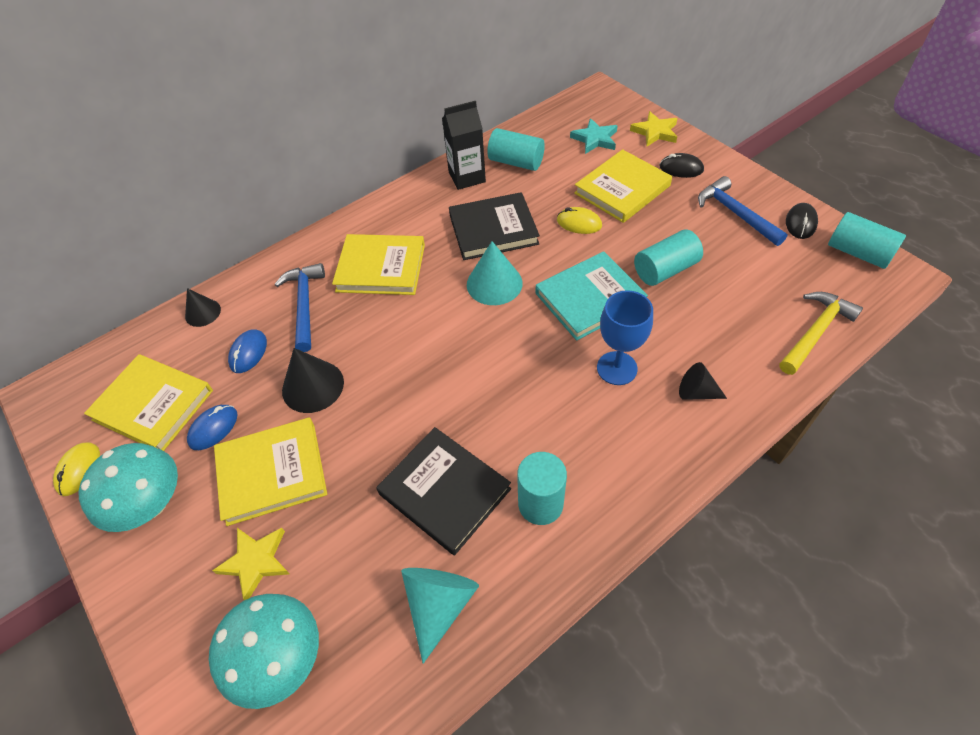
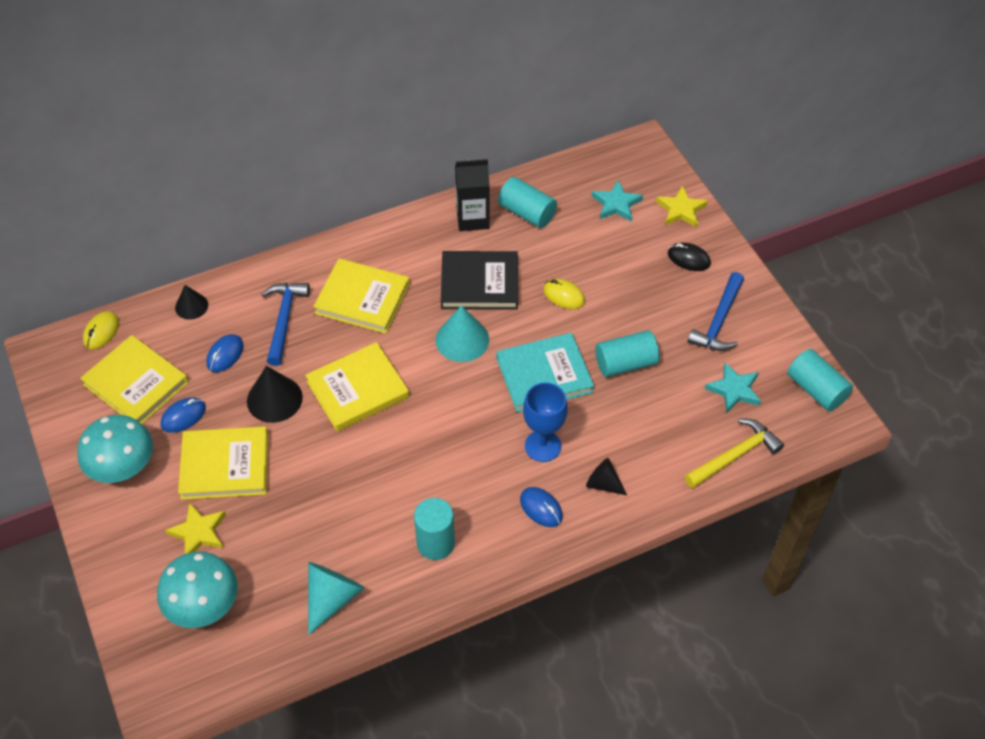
camera: 10 degrees right, 0 degrees up
yellow mouse [53,442,100,496] -> yellow mouse moved to [83,311,119,349]
black book [376,427,511,555] -> none
yellow book [574,149,672,223] -> yellow book moved to [305,342,409,432]
blue hammer [698,176,788,246] -> blue hammer turned 135 degrees counterclockwise [688,272,744,351]
black mouse [786,203,818,239] -> none
none -> blue mouse [520,487,563,527]
none -> turquoise star [705,362,761,413]

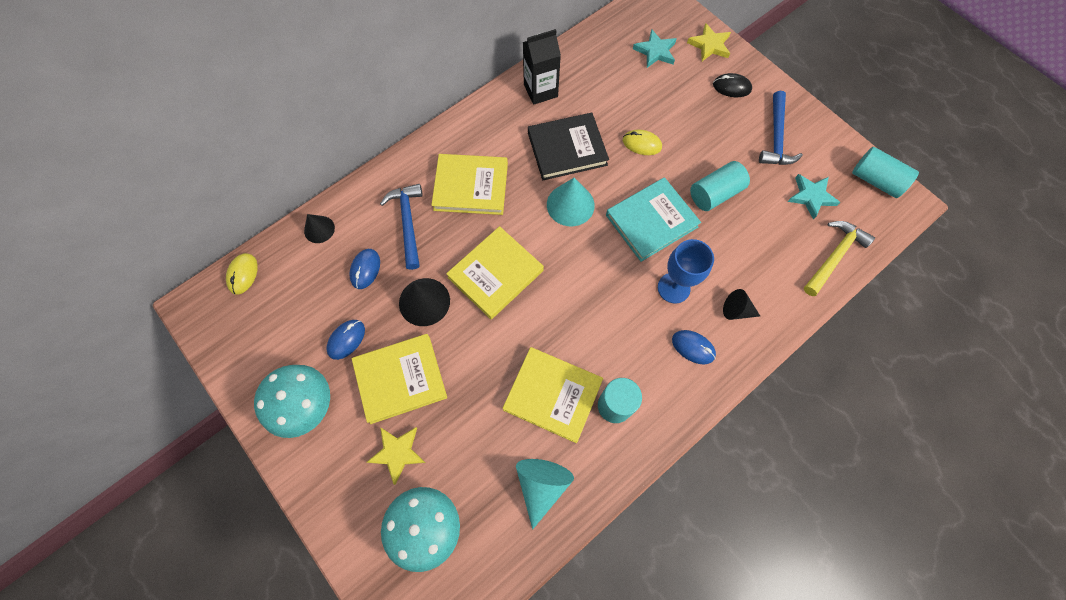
camera: 15 degrees left, 15 degrees up
yellow book [80,335,189,424] -> yellow book moved to [502,347,603,443]
turquoise cylinder [498,177,557,228] -> none

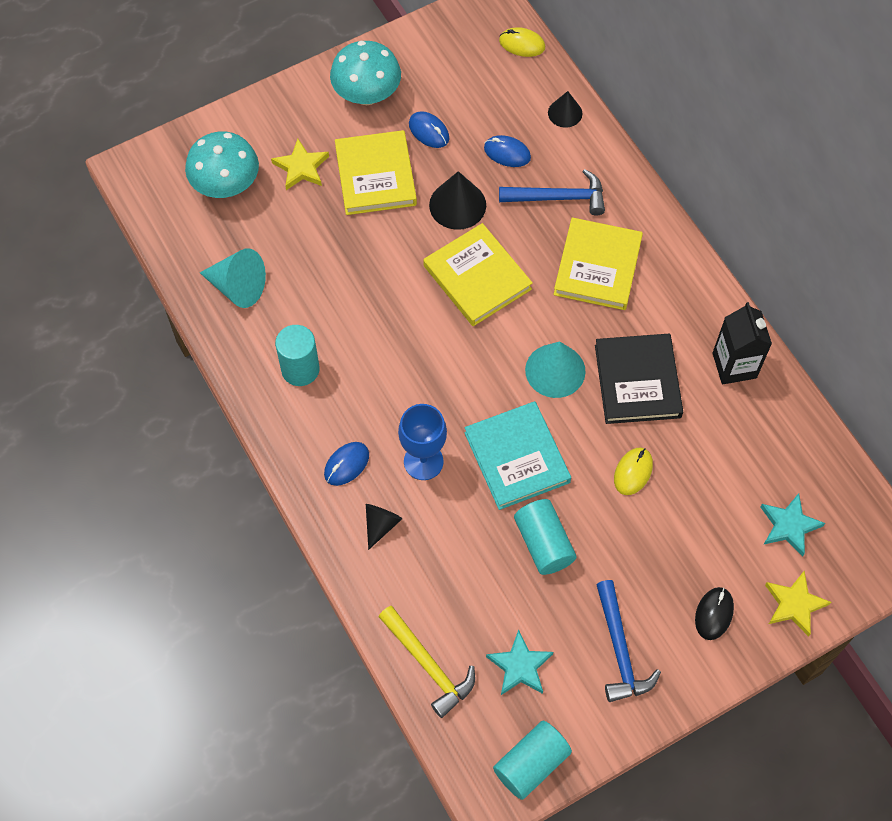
camera: 100 degrees right, 5 degrees down
yellow book [502,347,603,443] -> none
blue hammer [759,91,803,165] -> blue hammer turned 120 degrees counterclockwise [596,580,661,702]

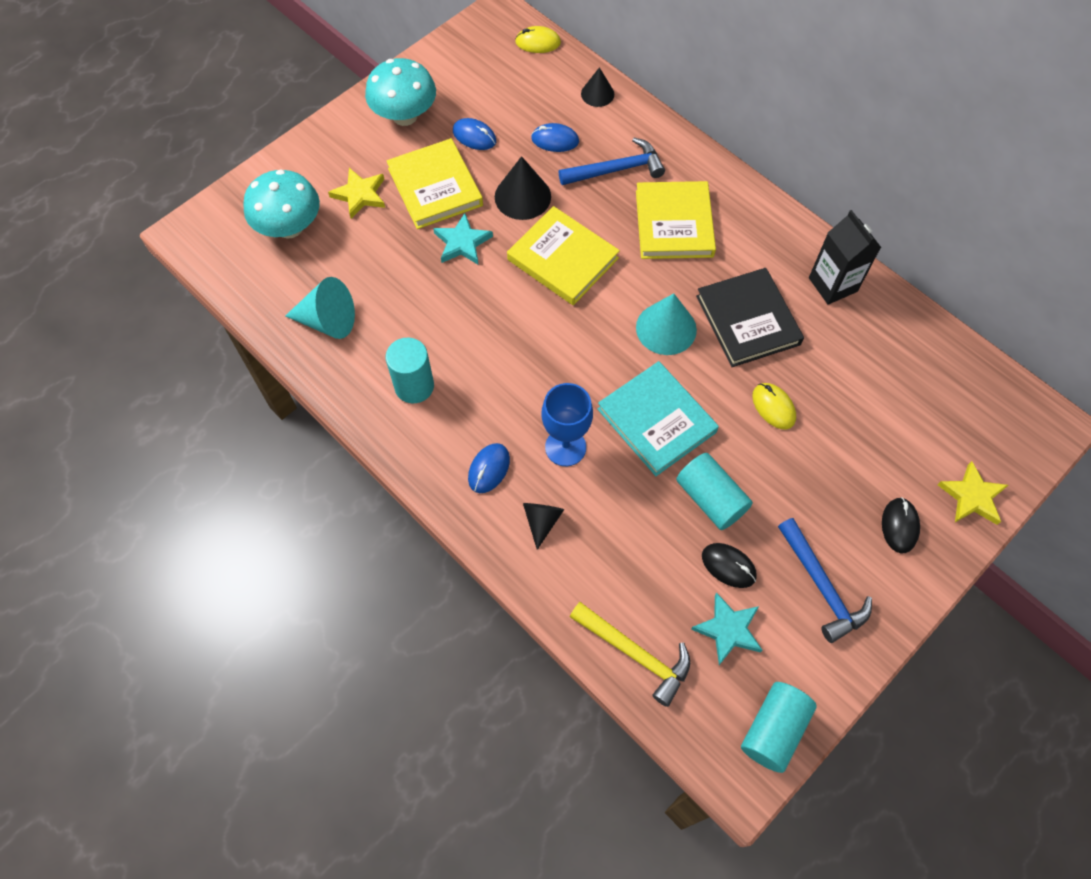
camera: 15 degrees left, 0 degrees up
yellow mouse [614,448,653,495] -> yellow mouse turned 45 degrees counterclockwise [752,383,796,429]
turquoise star [761,493,825,557] -> turquoise star moved to [433,213,493,264]
none -> black mouse [702,543,757,588]

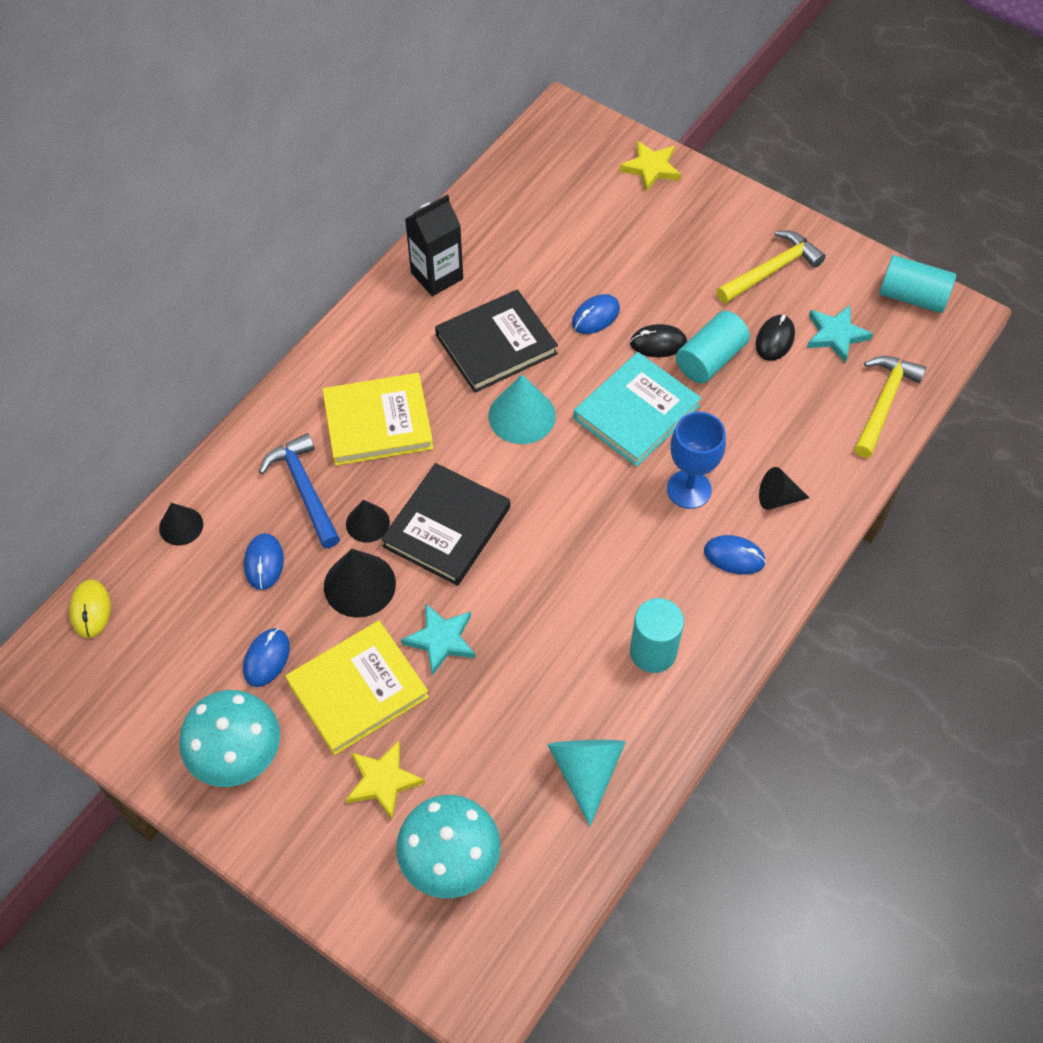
camera: 100 degrees left, 5 degrees down
yellow book [507,206,620,305] -> black book [381,463,510,586]
yellow mouse [752,383,796,429] -> blue mouse [572,294,620,334]
blue hammer [778,518,872,643] -> yellow hammer [717,231,826,303]
black mouse [882,497,920,554] -> black mouse moved to [630,324,687,357]
none -> black cone [346,500,390,543]

